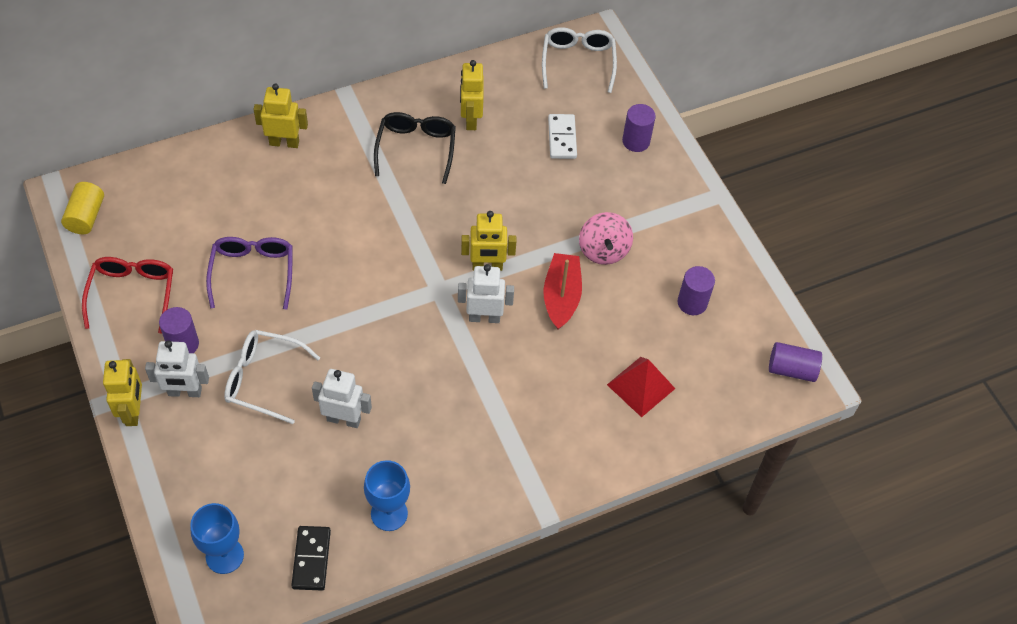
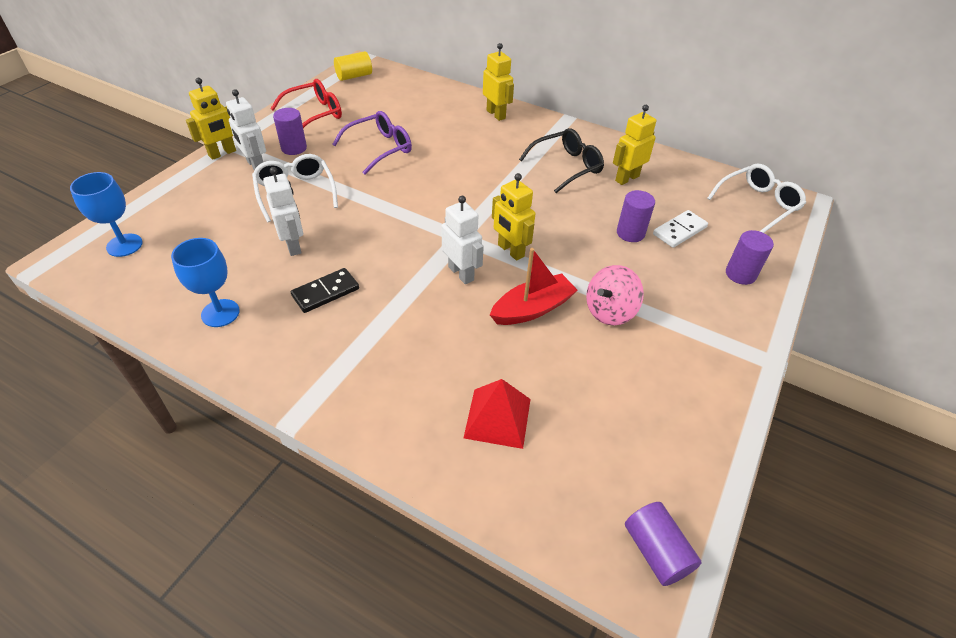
camera: 55 degrees right, 10 degrees down
black domino [291,526,331,591] -> black domino moved to [291,268,359,313]
purple cylinder [678,266,715,315] -> purple cylinder moved to [617,190,655,242]

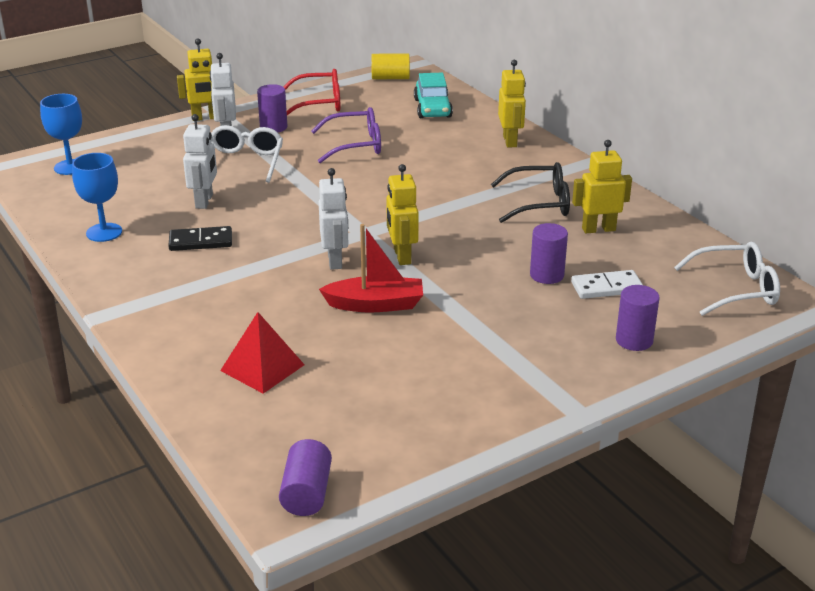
camera: 30 degrees right, 15 degrees down
pink spinning top [586,265,644,326] -> none
none -> turquoise car [414,73,453,118]

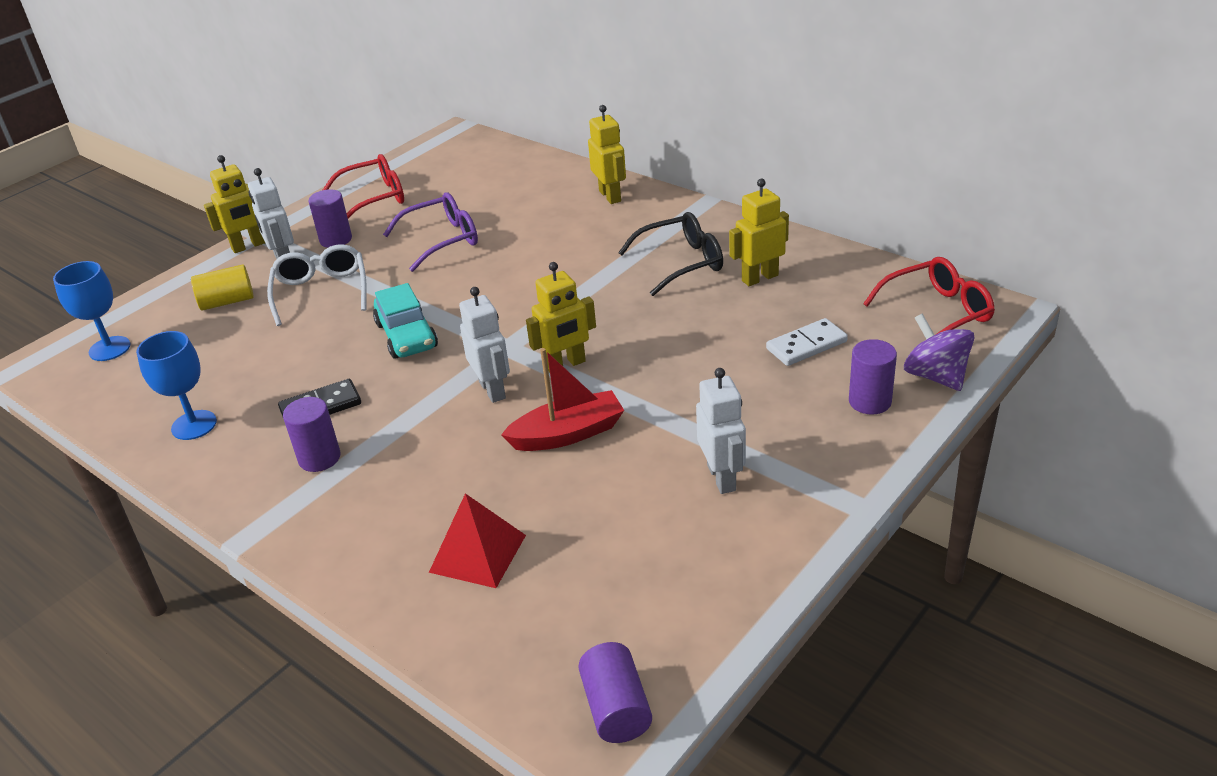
camera: 15 degrees left, 5 degrees up
white robot [183,114,217,209] -> white robot moved to [696,368,746,494]
yellow cylinder [371,53,410,79] -> yellow cylinder moved to [191,264,254,311]
yellow robot [386,164,419,265] -> yellow robot turned 90 degrees counterclockwise [526,262,596,373]
turquoise car [414,73,453,118] -> turquoise car moved to [373,283,438,359]
purple cylinder [530,223,568,284] -> purple cylinder moved to [283,397,341,472]
white glasses [674,242,780,316] -> red glasses [863,257,995,334]
none -> purple spinning top [904,313,975,391]

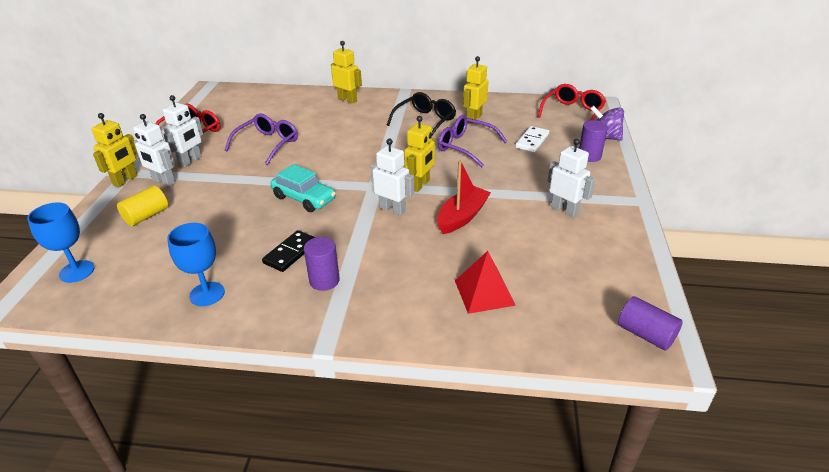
camera: 35 degrees left, 0 degrees up
white glasses [267,244,367,326] -> none
purple cylinder [308,189,352,248] -> white robot [163,95,203,167]
none -> purple glasses [438,115,508,167]

